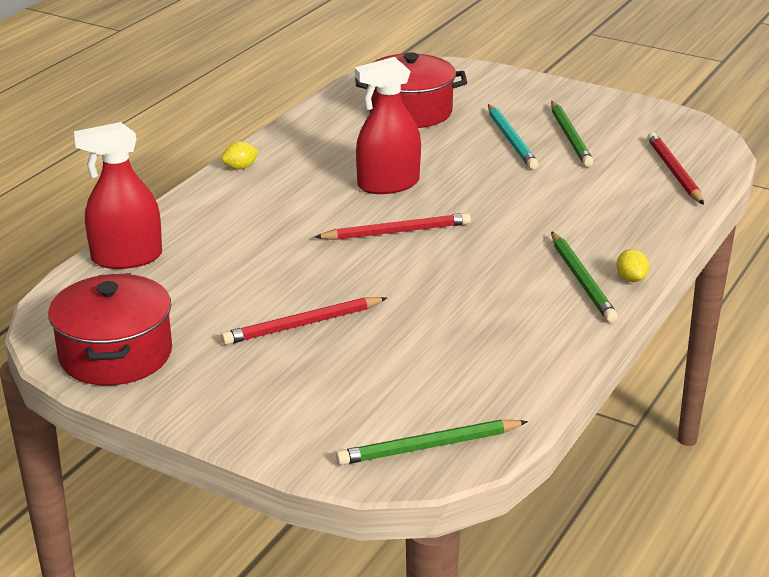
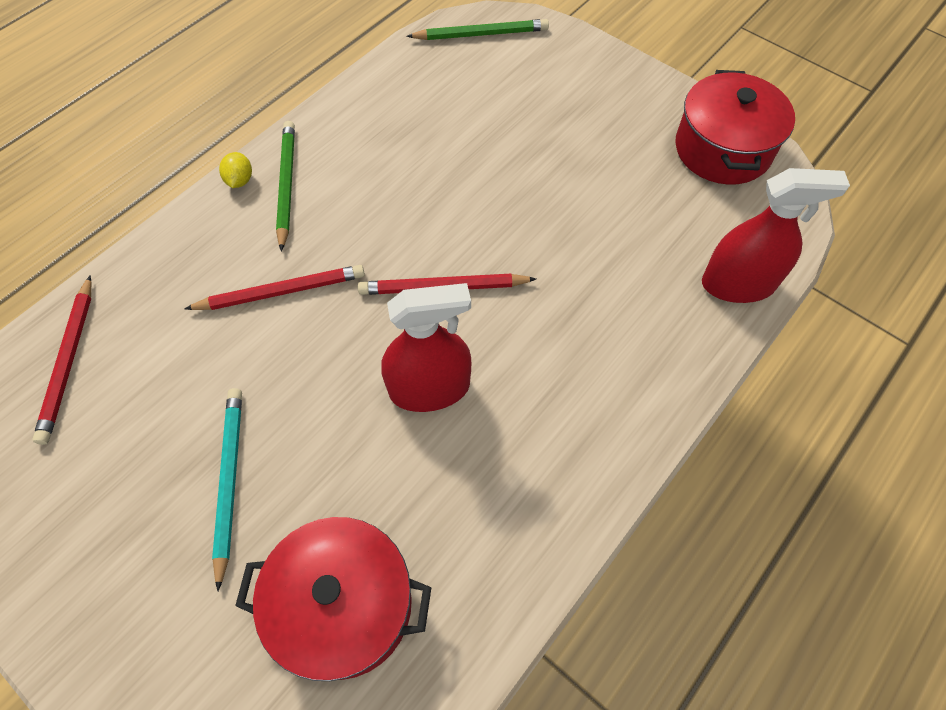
camera: 170 degrees left, 30 degrees up
yellow lemon [221,142,259,169] -> none
red pencil [221,297,387,345] -> red pencil moved to [184,265,365,310]
green pencil [551,101,594,167] -> none

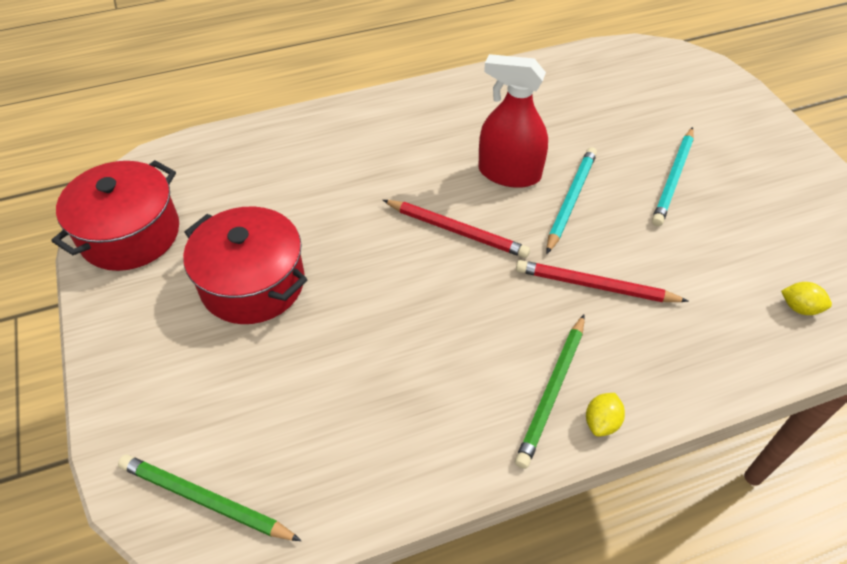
camera: 150 degrees left, 10 degrees down
red pencil [32,275,91,445] -> yellow lemon [781,282,832,315]
red pot [235,517,432,681] -> red pot moved to [183,206,308,324]
red spray bottle [702,168,850,303] -> none
none -> turquoise pencil [546,147,597,254]

